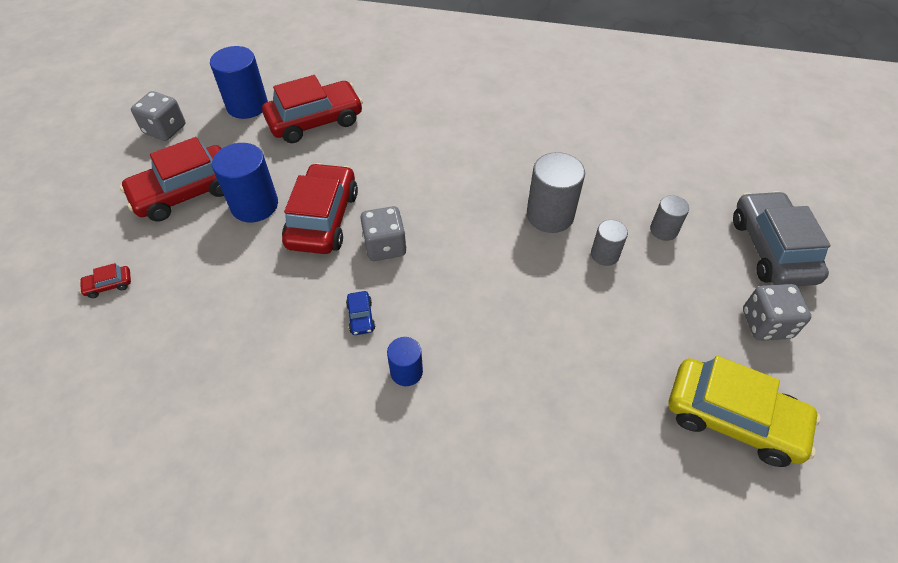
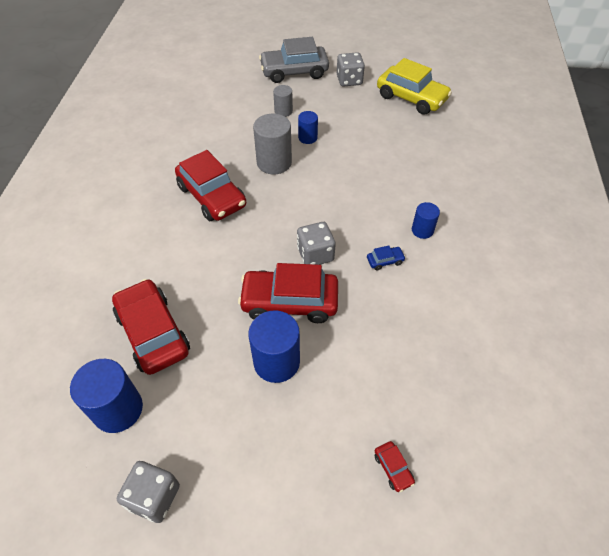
camera: 95 degrees left, 0 degrees up
red car [120,137,224,221] -> red car moved to [175,150,246,221]
grey cylinder [591,220,628,266] -> blue cylinder [298,111,318,144]
yellow car [669,356,821,467] -> yellow car turned 105 degrees clockwise [377,58,452,115]

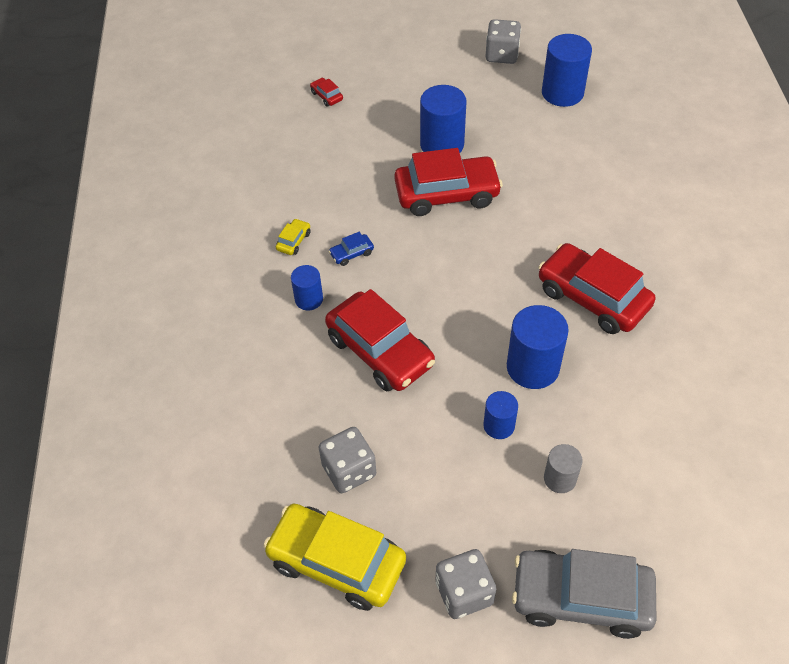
camera: 170 degrees right, 0 degrees up
red car [112,279,190,375] -> red car moved to [325,289,435,392]
grey cylinder [253,114,292,174] -> blue cylinder [507,305,569,389]
grey car [259,37,329,83] -> grey car turned 150 degrees counterclockwise [512,549,656,639]
grey dice [297,222,336,265] -> grey dice moved to [319,427,376,493]
none -> yellow car [276,219,311,255]

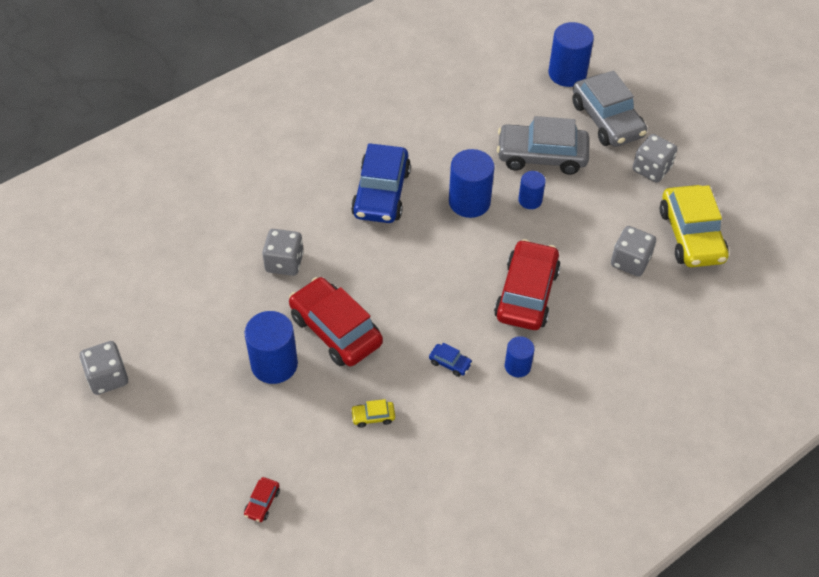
camera: 125 degrees left, 0 degrees up
yellow car [276,219,311,255] -> yellow car moved to [351,399,395,428]
red car [538,243,656,334] -> blue car [351,143,411,223]
blue cylinder [542,34,592,107] -> blue cylinder moved to [549,22,594,87]
grey cylinder [544,444,583,493] -> grey car [497,116,589,175]
none -> grey dice [262,229,304,276]

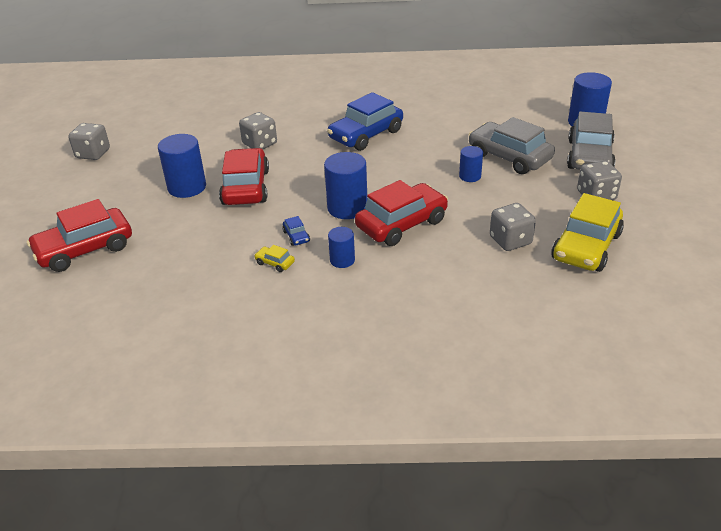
camera: 40 degrees right, 15 degrees down
red car [244,477,280,522] -> red car [27,199,132,272], size x2.48
yellow car [351,399,395,428] -> yellow car moved to [254,245,295,272]
blue cylinder [449,149,495,218] -> blue cylinder moved to [324,152,367,219]

